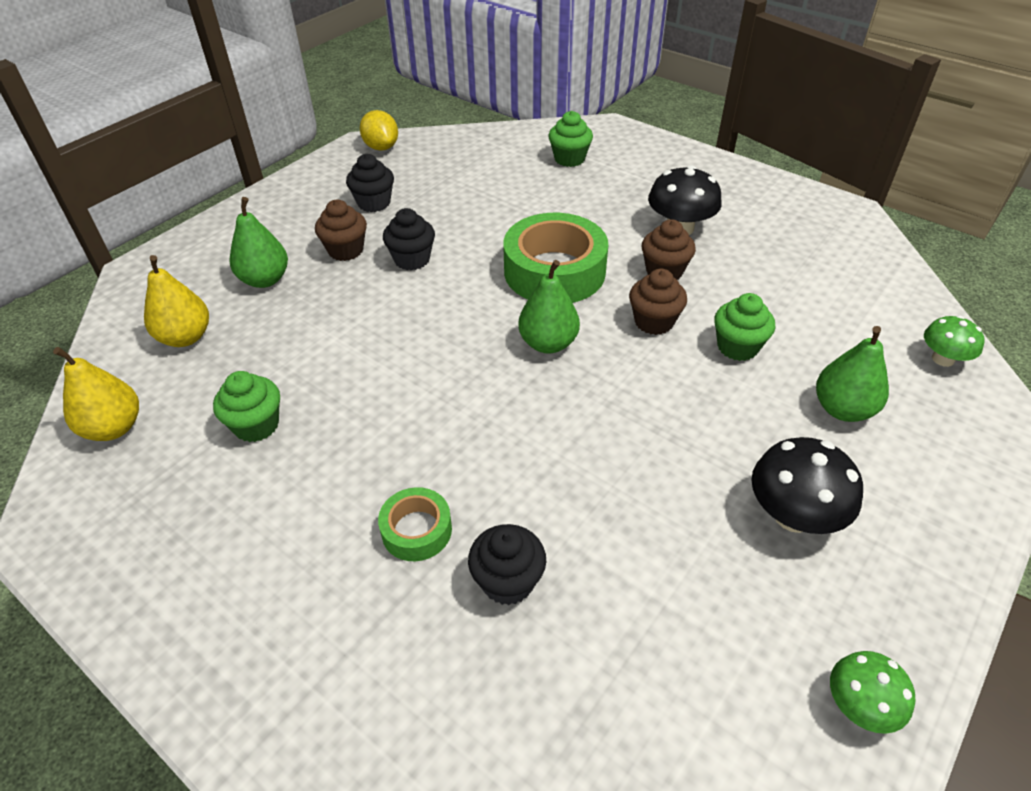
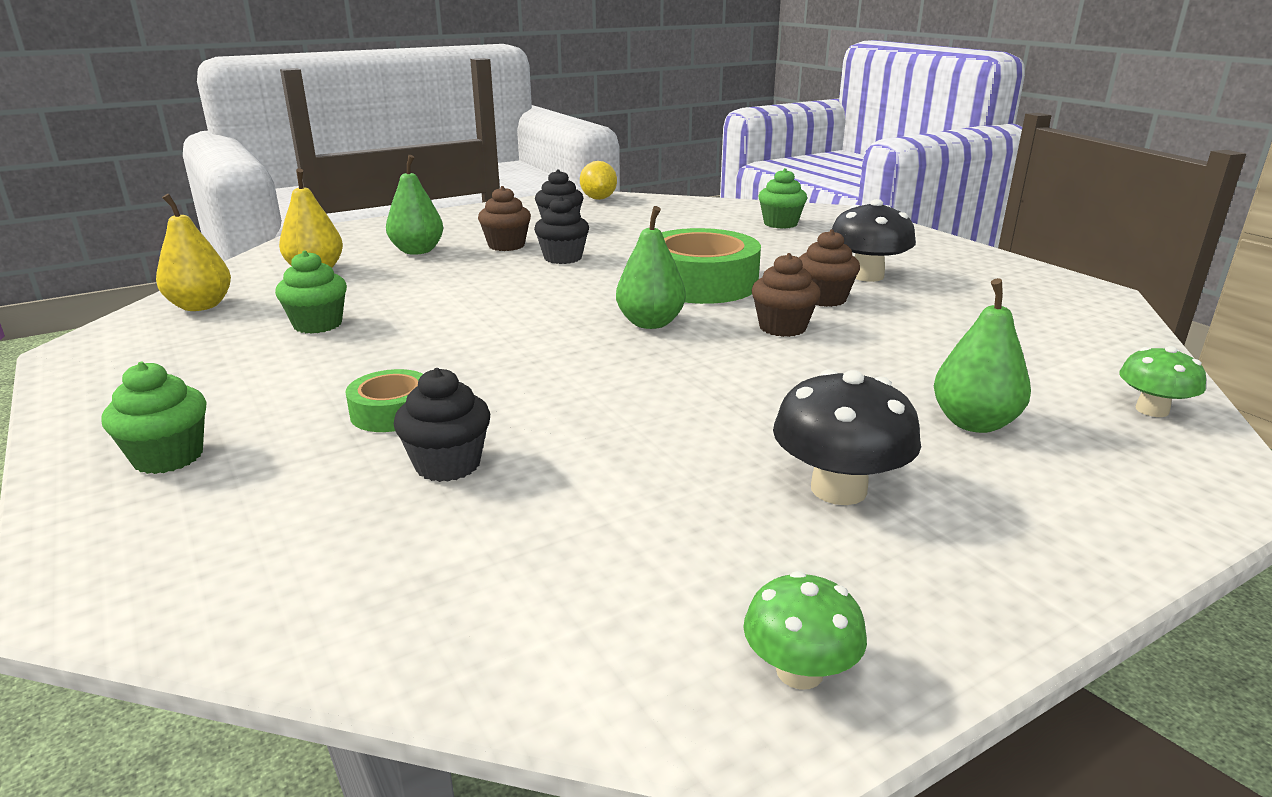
camera: 20 degrees right, 20 degrees down
green cupcake [714,293,775,361] -> green cupcake moved to [102,362,207,474]

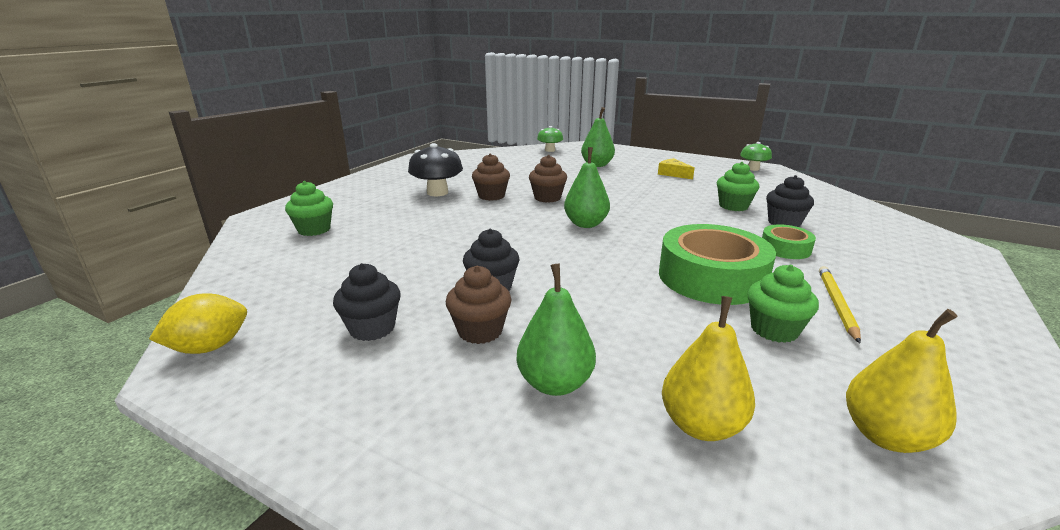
camera: 120 degrees left, 0 degrees up
green cupcake [102,362,207,474] -> green cupcake moved to [717,162,759,211]
green tape [662,228,761,304] -> green tape moved to [659,224,776,305]
black mushroom [773,369,921,505] -> yellow cheese [658,158,695,179]
none -> yellow pencil [819,266,861,343]

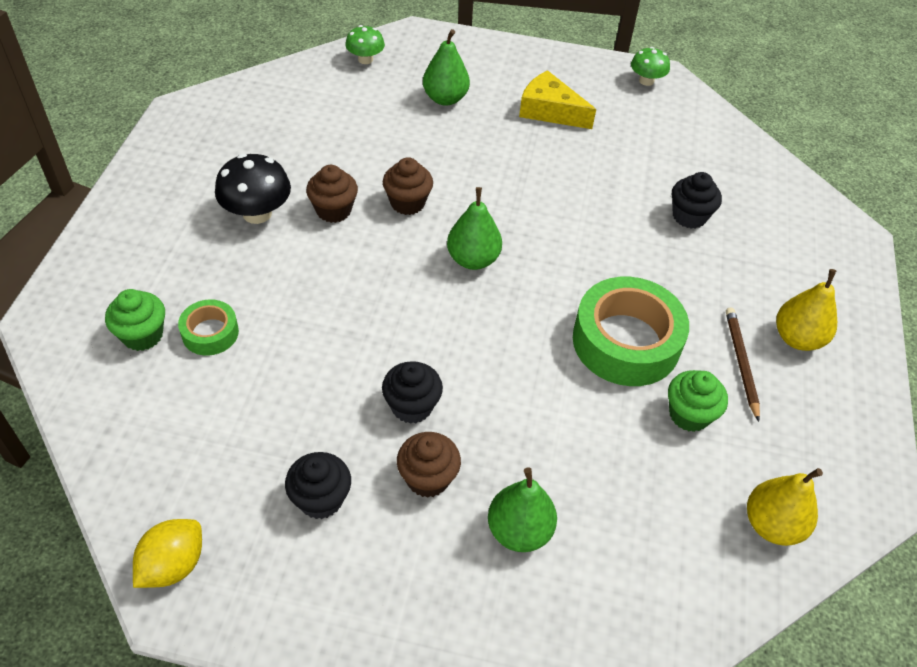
camera: 20 degrees left, 25 degrees up
yellow cheese [658,158,695,179] -> yellow cheese [519,70,596,129], size x1.58
yellow pear [662,296,755,441] -> yellow pear moved to [776,269,837,351]
green cupcake [717,162,759,211] -> none
green tape [762,224,816,259] -> green tape moved to [178,299,239,356]
yellow pencil [819,266,861,343] -> brown pencil [726,307,760,422]

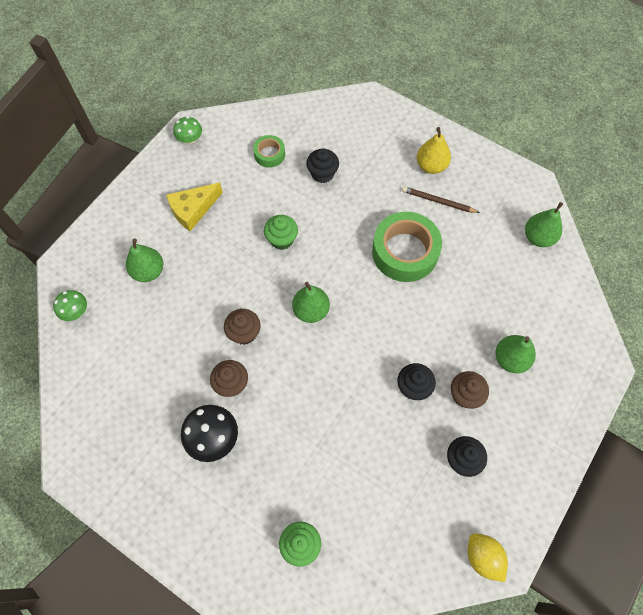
camera: 65 degrees left, 15 degrees up
green tape [178,299,239,356] -> green tape moved to [253,135,285,168]
green cupcake [668,370,728,432] -> green cupcake moved to [264,215,298,250]
yellow pear [747,468,823,546] -> green pear [525,202,563,247]

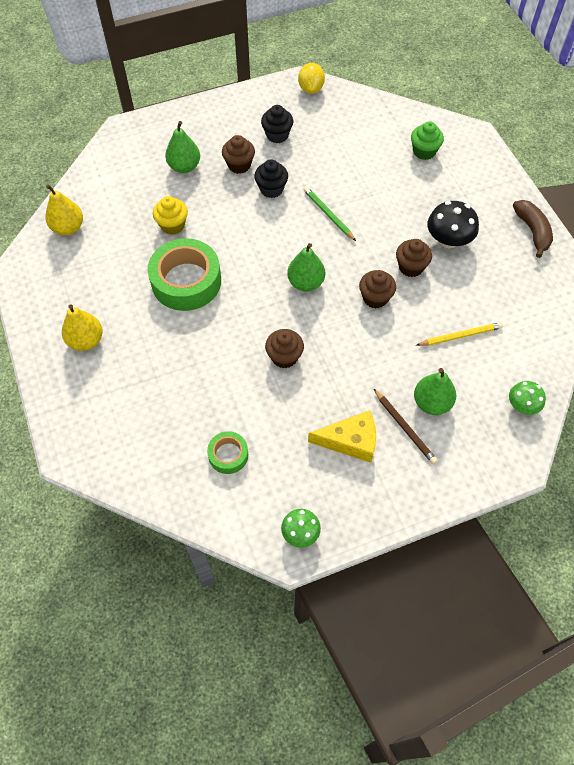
camera: 145 degrees left, 5 degrees down
green cupcake [264,215,298,250] -> brown cupcake [265,329,304,368]
black cupcake [306,148,339,183] -> none
brown pencil [402,186,480,213] -> brown pencil moved to [374,389,437,464]
green pear [525,202,563,247] -> yellow pear [45,184,83,235]
none -> yellow cupcake [153,196,188,235]
none -> green pencil [303,186,356,241]
none -> yellow pencil [417,322,503,346]
none -> brown banana [513,200,553,258]

